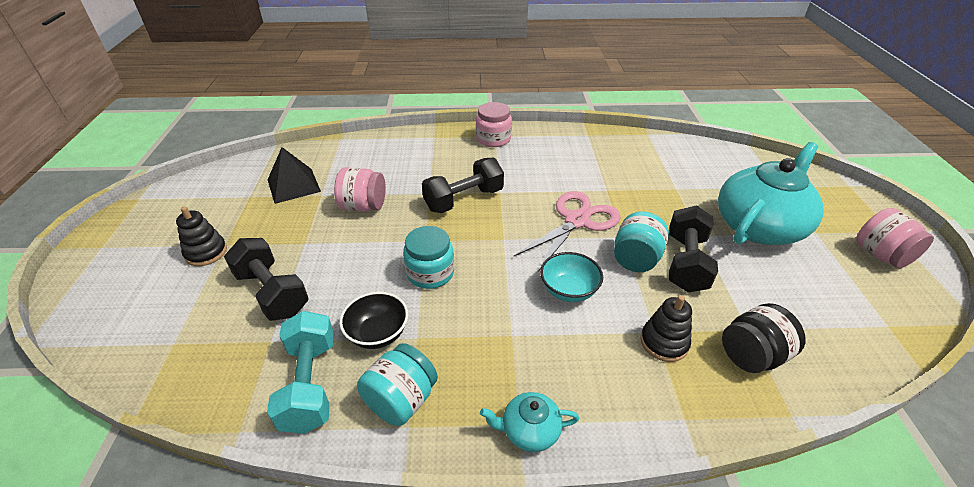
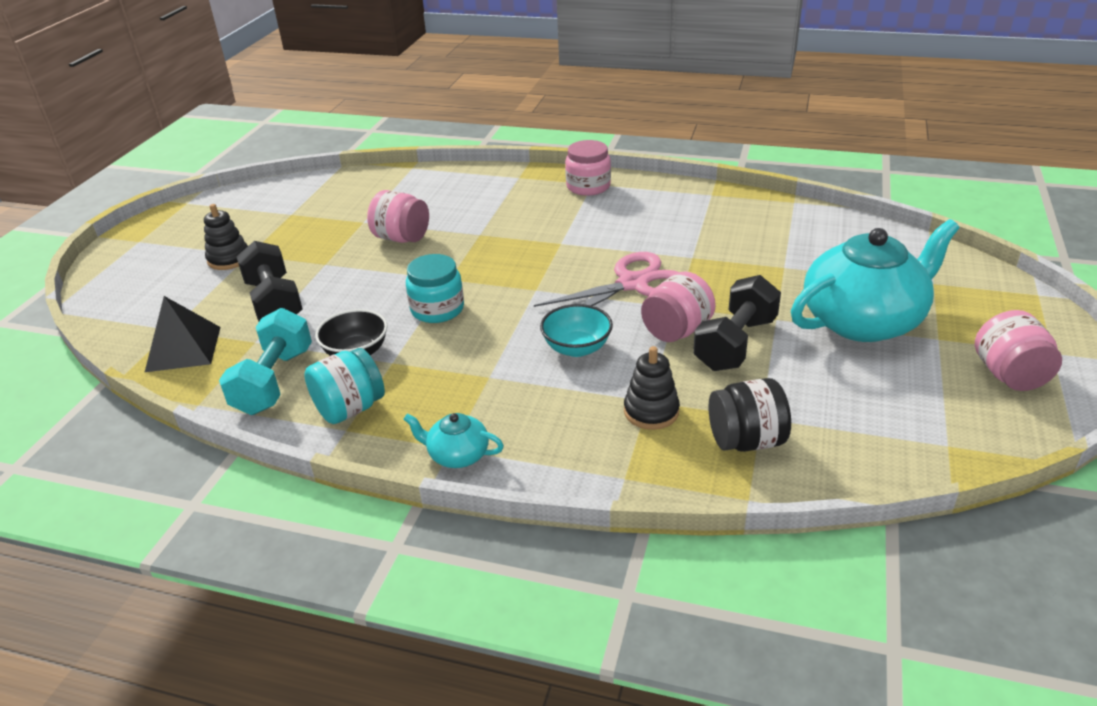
camera: 20 degrees right, 5 degrees down
black pyramid [268,147,321,204] -> black pyramid moved to [145,296,221,372]
black dumbbell [422,158,504,213] -> none
turquoise jar [614,211,669,272] -> pink jar [641,272,716,342]

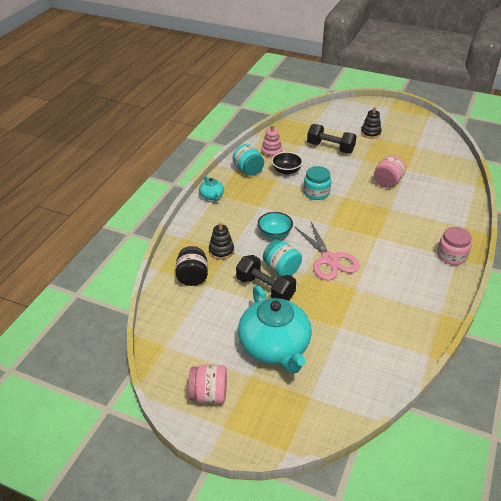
camera: 95 degrees right, 5 degrees up
black pyramid [145,296,221,372] -> none
turquoise dumbbell [219,308,312,415] -> pink stacking toy [261,125,282,158]
black dumbbell [236,241,303,322] -> black dumbbell turned 45 degrees clockwise [307,124,356,154]
turquoise teapot [404,413,504,468] -> turquoise teapot turned 135 degrees clockwise [199,176,224,201]
pink jar [641,272,716,342] -> turquoise jar [263,240,302,276]

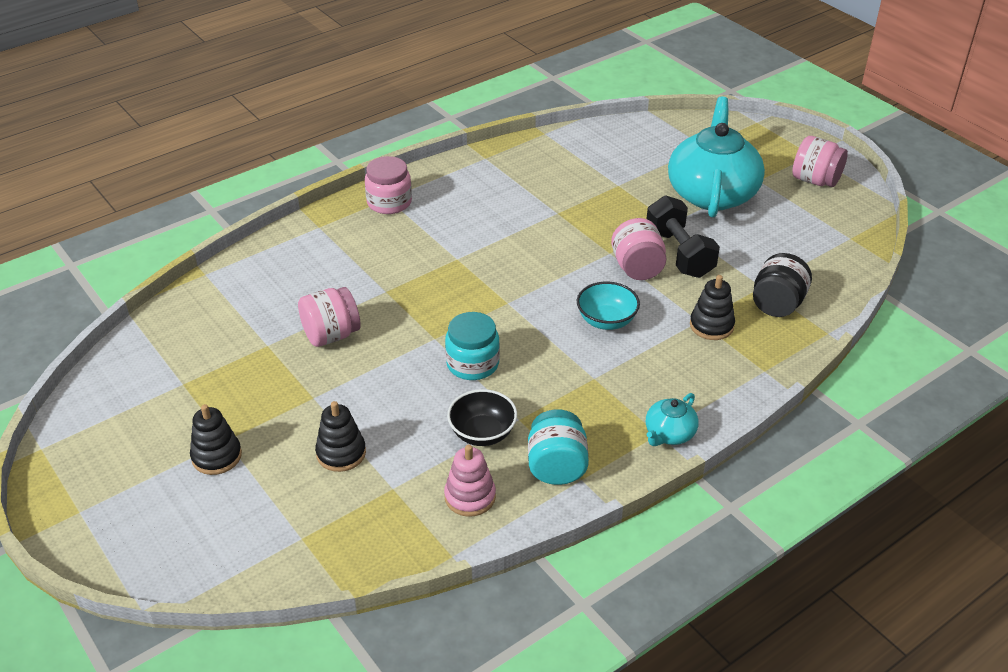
camera: 150 degrees left, 0 degrees up
turquoise teapot [199,176,224,201] -> turquoise teapot turned 150 degrees counterclockwise [646,393,699,446]
turquoise jar [263,240,302,276] -> pink jar [611,218,667,280]
pink scissors [294,222,360,280] -> none
black dumbbell [307,124,356,154] -> black stacking toy [315,401,366,472]

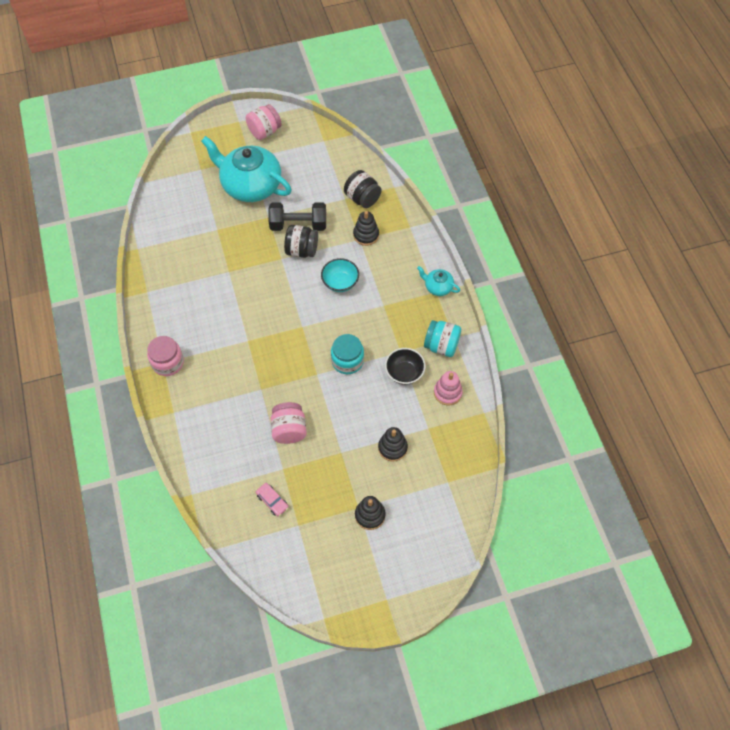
camera: 70 degrees left, 20 degrees up
pink jar [611,218,667,280] -> black jar [284,225,318,258]
turquoise teapot [646,393,699,446] -> turquoise teapot turned 150 degrees clockwise [417,266,460,296]
none -> pink car [256,483,289,516]

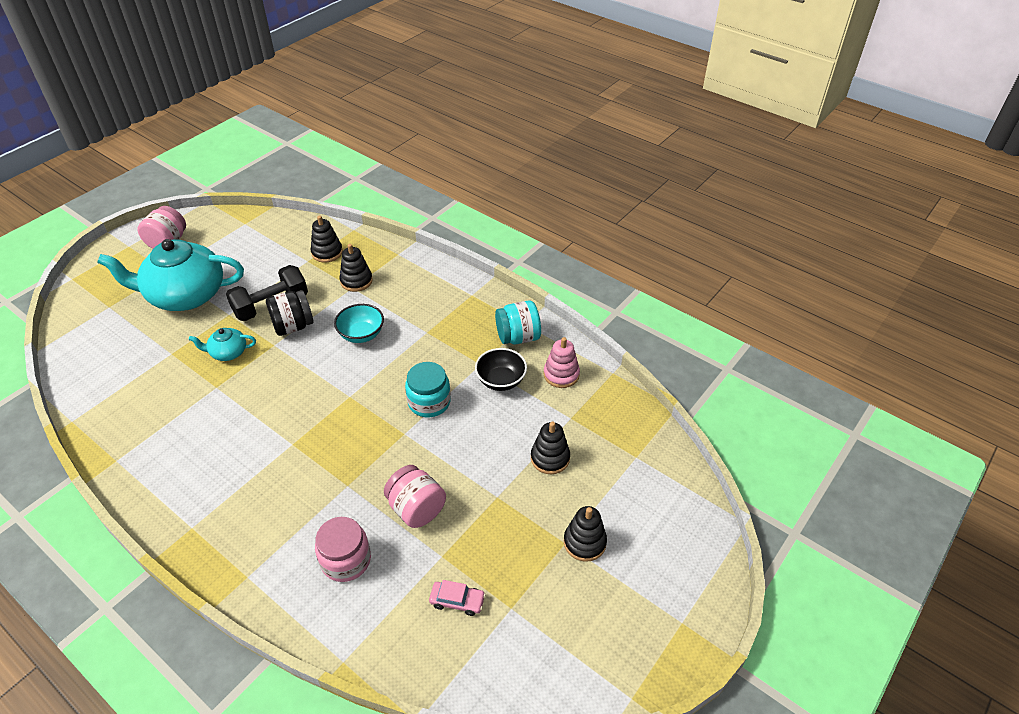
camera: 35 degrees left, 15 degrees down
pink jar [147,336,184,376] -> pink jar moved to [315,517,371,582]
black jar [344,170,382,208] -> black stacking toy [310,216,343,263]
turquoise teapot [417,266,460,296] -> turquoise teapot moved to [189,328,256,361]

